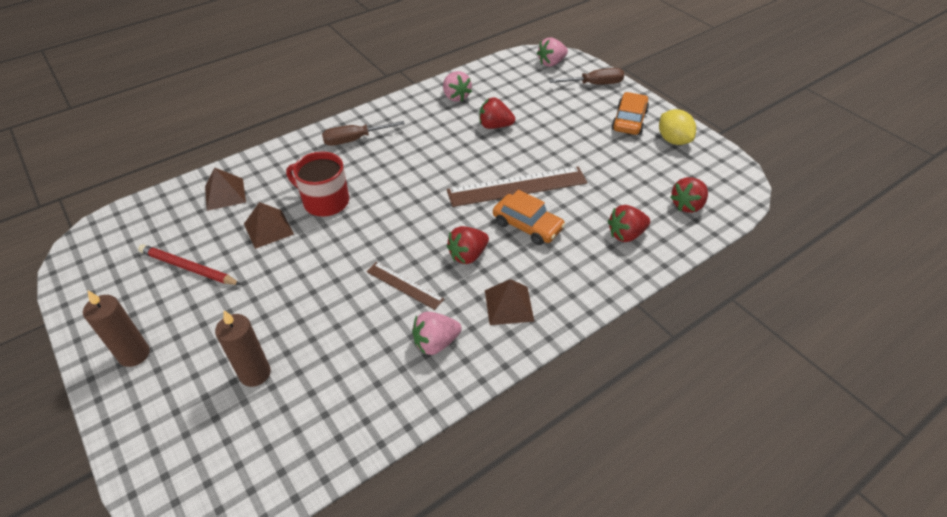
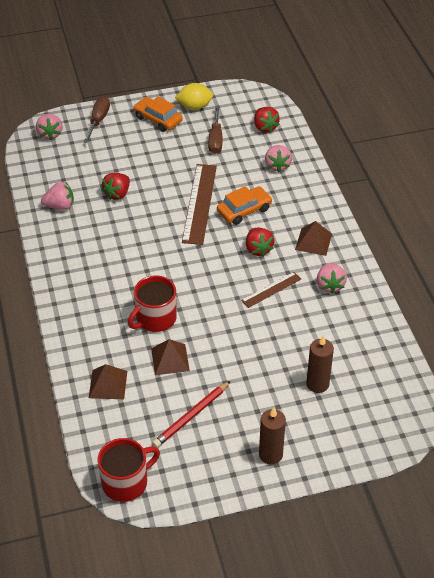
camera: 70 degrees left, 0 degrees up
brown screwdriver [322,121,405,146] -> brown screwdriver moved to [208,106,222,154]
red strawberry [608,205,650,242] -> pink strawberry [265,145,292,173]
none -> red mug [97,438,160,502]

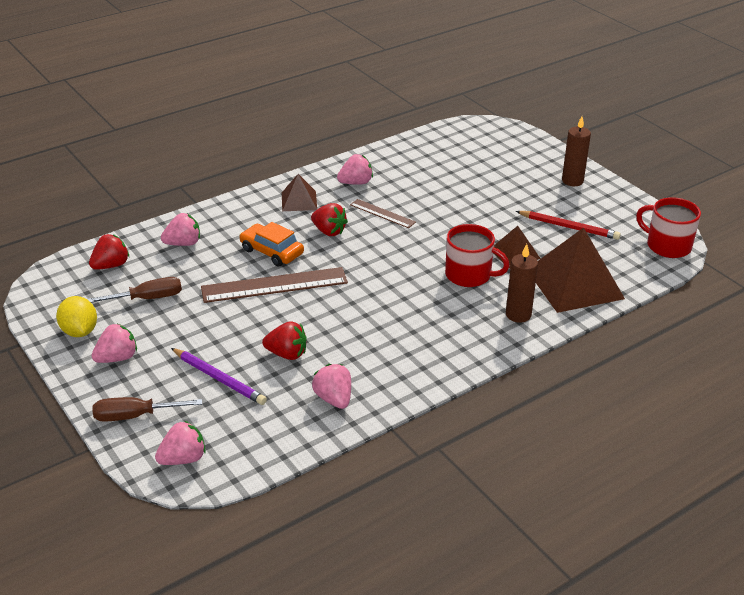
camera: 110 degrees left, 10 degrees down
brown pyramid [89,364,127,399] -> brown pyramid [536,228,625,313], size x1.91
orange car [133,97,183,132] -> pink strawberry [91,323,137,363]
red strawberry [246,228,274,257] -> red strawberry turned 75 degrees clockwise [311,203,348,236]
brown candle [306,335,334,393] -> brown candle moved to [506,244,538,323]
none -> purple pencil [171,348,267,405]

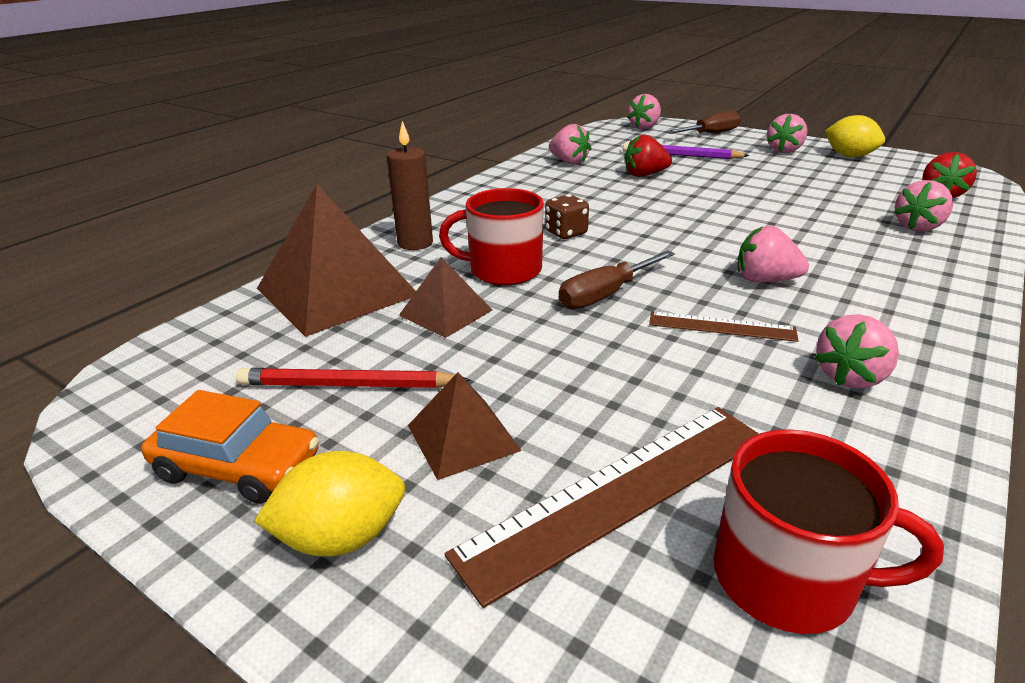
camera: 160 degrees right, 5 degrees down
brown screwdriver [87,277,182,303] -> brown screwdriver moved to [559,250,675,309]
brown ruler [201,267,348,303] -> brown ruler moved to [445,407,759,608]
orange car [239,222,304,267] -> orange car moved to [141,390,319,504]
brown pyramid [282,174,317,211] -> brown pyramid moved to [408,372,522,480]
red strawberry [311,203,348,236] -> pink strawberry [737,226,809,283]
brown candle [562,116,591,186] -> yellow lemon [254,451,405,557]
red mug [636,197,701,258] -> red mug moved to [714,429,944,634]
none -> brown dice [545,194,589,239]

